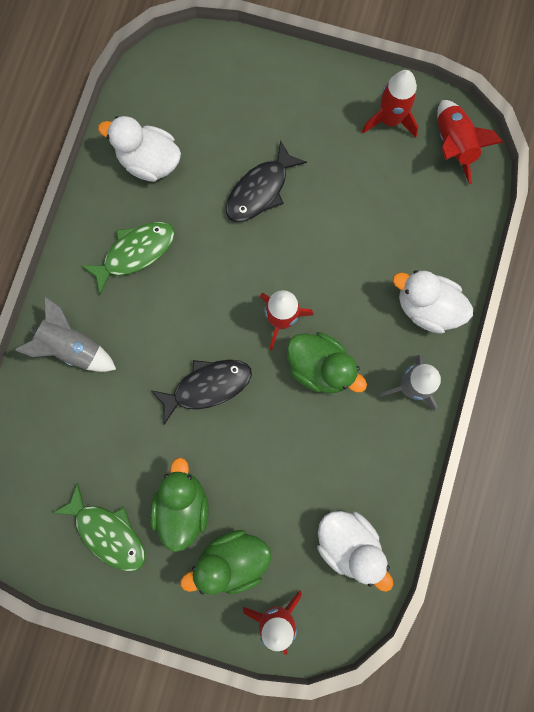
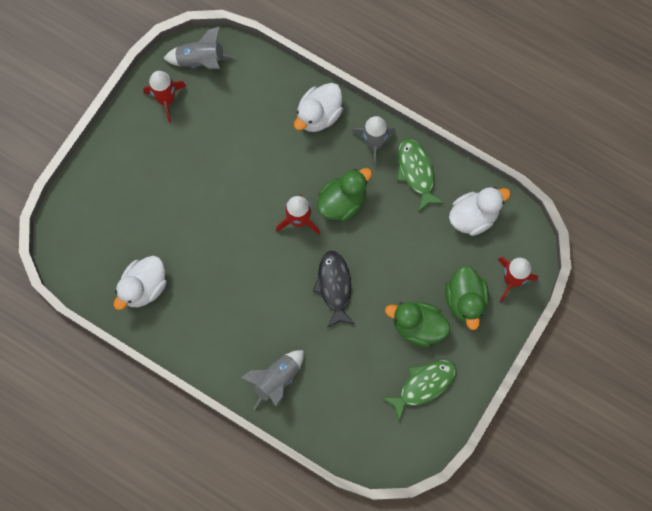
camera: 75 degrees left, 5 degrees down
green fish [80,222,175,295] -> green fish moved to [397,138,444,212]
black fish [226,140,307,222] -> none
red rocket [437,100,503,184] -> grey rocket [163,26,236,69]

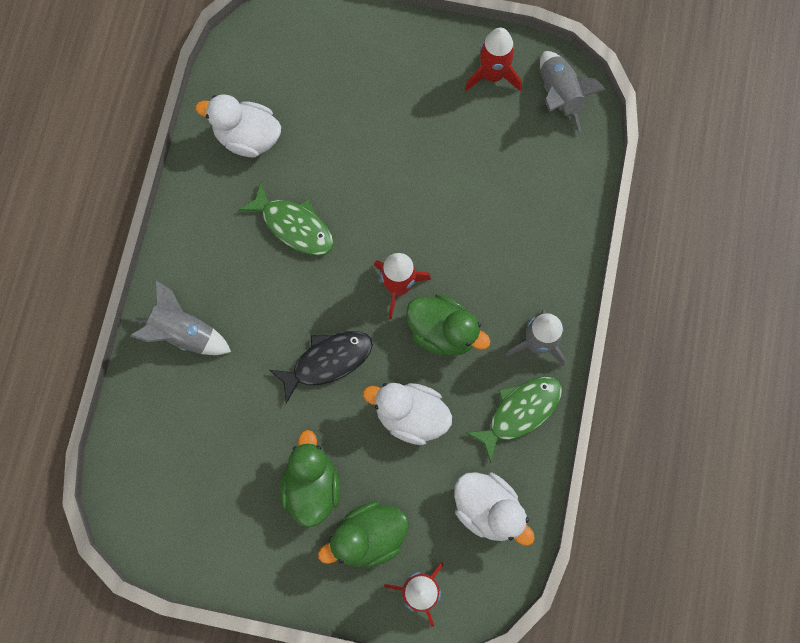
camera: 70 degrees right, 0 degrees up
white duck [294,83,343,132] -> white duck moved to [363,383,452,445]
green fish [382,360,456,421] -> green fish moved to [239,181,334,256]

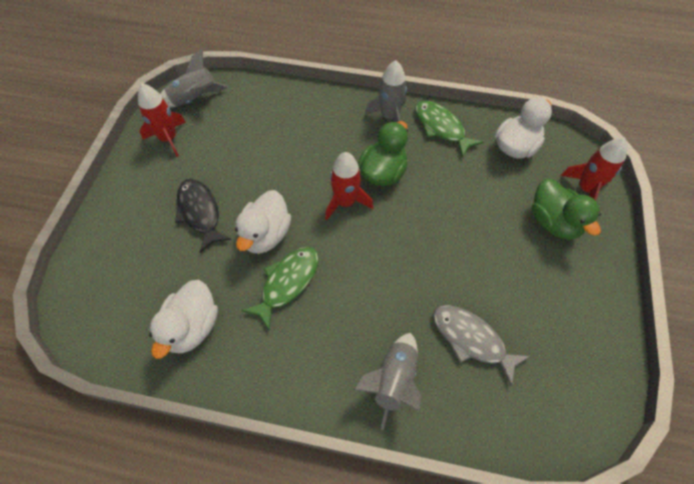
camera: 90 degrees left, 15 degrees down
black fish [269,331,373,404] -> black fish moved to [175,179,231,253]
green duck [280,430,340,528] -> none
white duck [363,383,452,445] -> white duck moved to [235,190,291,254]
none -> grey fish [433,305,530,386]

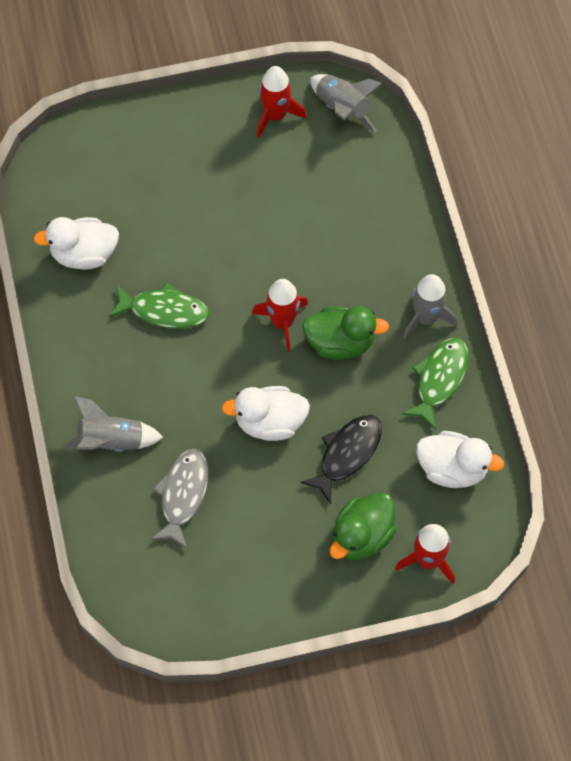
camera: 65 degrees right, 5 degrees up
black fish [175,179,231,253] -> black fish moved to [300,415,382,505]
white duck [235,190,291,254] -> white duck moved to [221,386,310,441]

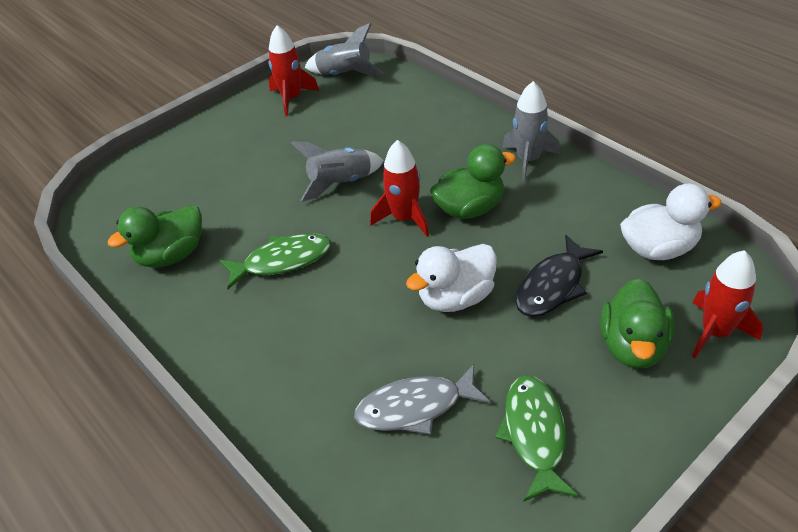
camera: 25 degrees left, 20 degrees down
white duck [33,217,119,270] -> green duck [108,205,202,268]
grey rocket [64,396,163,452] -> grey rocket moved to [291,142,384,202]
grey fish [150,449,208,549] -> grey fish turned 90 degrees counterclockwise [354,364,491,435]
black fish [300,415,382,505] -> black fish turned 150 degrees counterclockwise [516,235,603,317]
green fish [402,337,469,430] -> green fish moved to [495,375,578,502]

